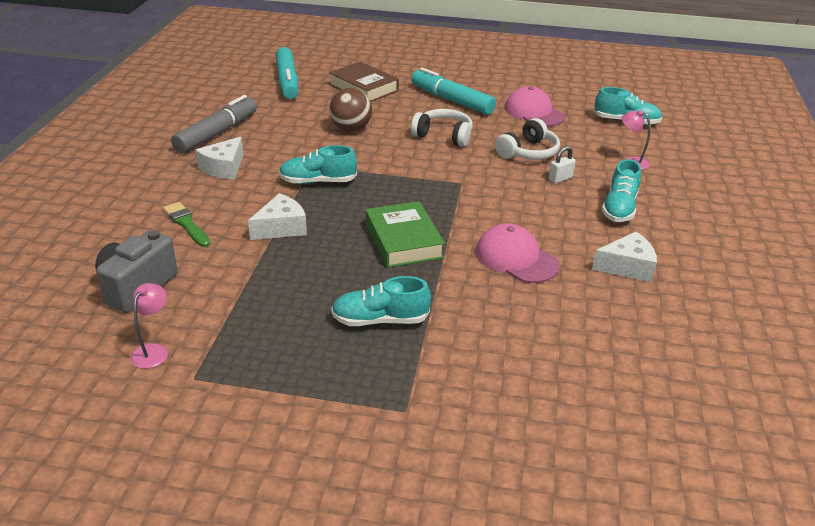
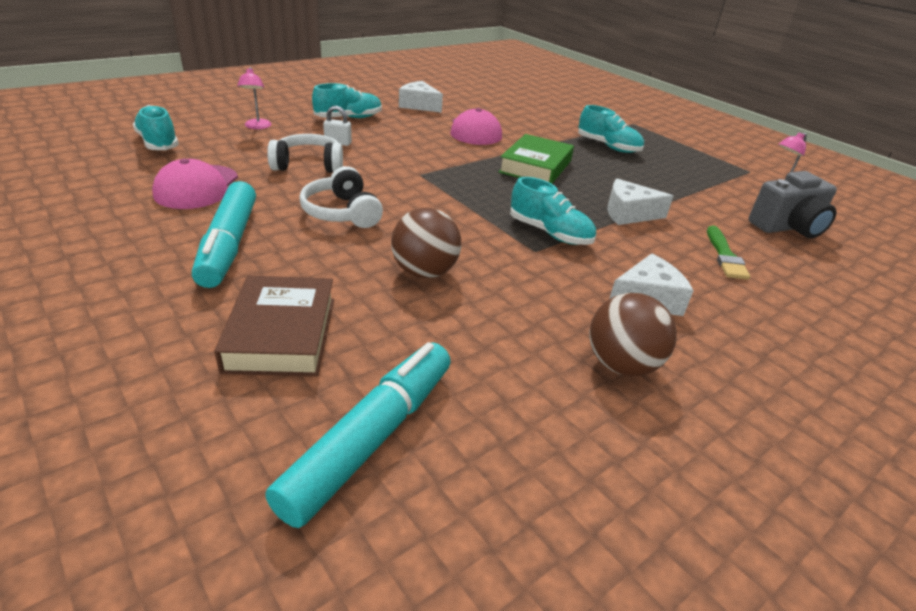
camera: 140 degrees left, 0 degrees up
grey marker [171,95,257,154] -> brown ball [589,293,677,376]

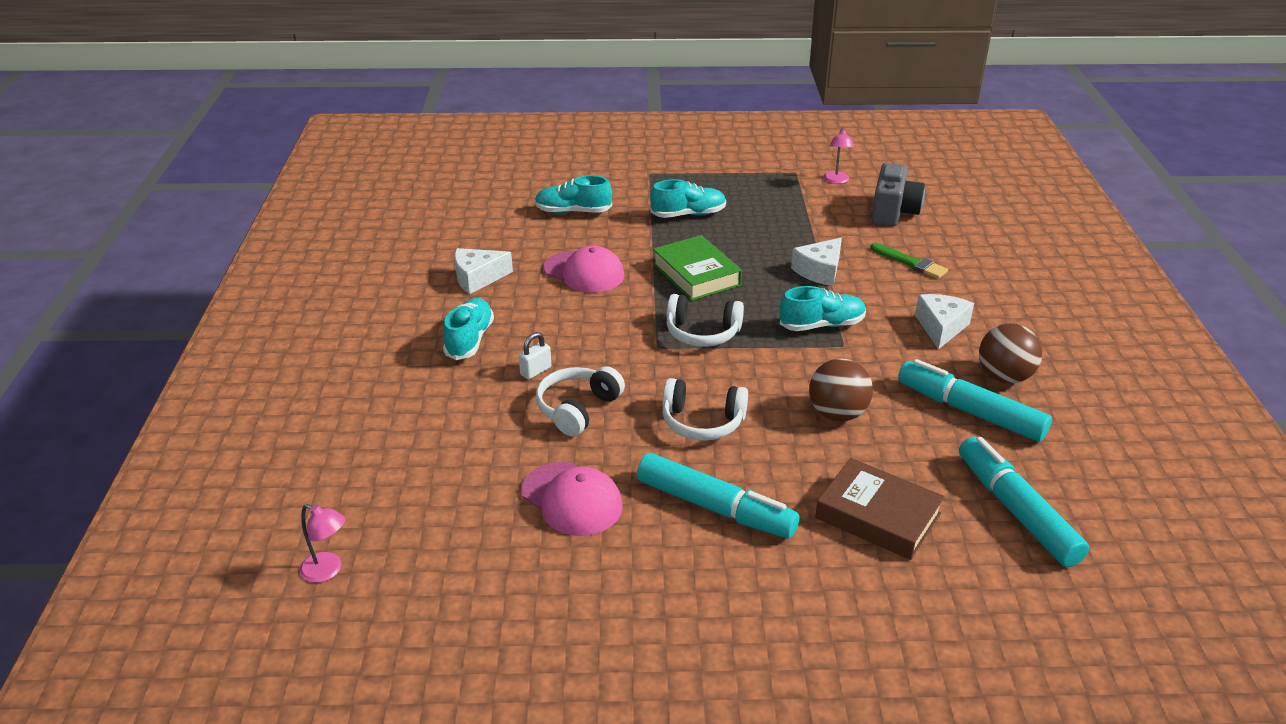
camera: 50 degrees left, 0 degrees up
turquoise shoe [133,105,179,150] -> turquoise shoe moved to [535,175,612,213]
pink lamp [237,67,271,129] -> pink lamp moved to [300,504,345,583]
none -> white headphones [667,294,744,347]
none -> turquoise marker [898,359,1052,442]

